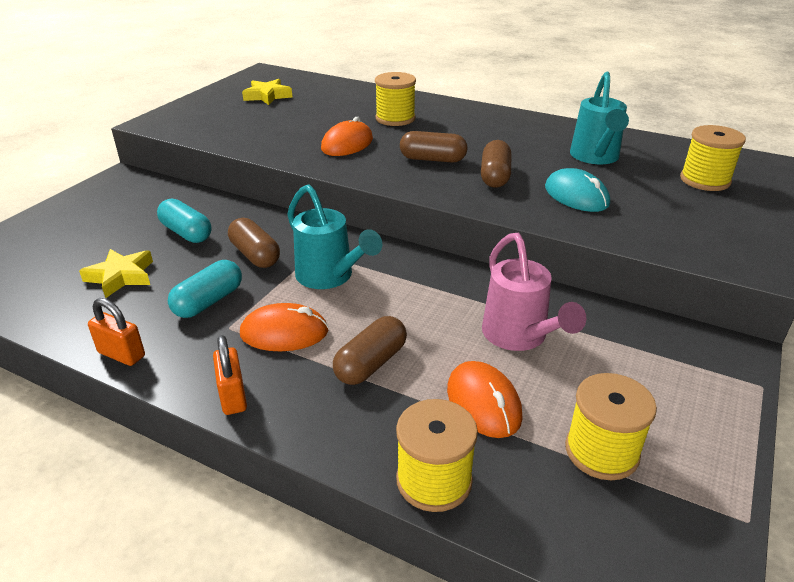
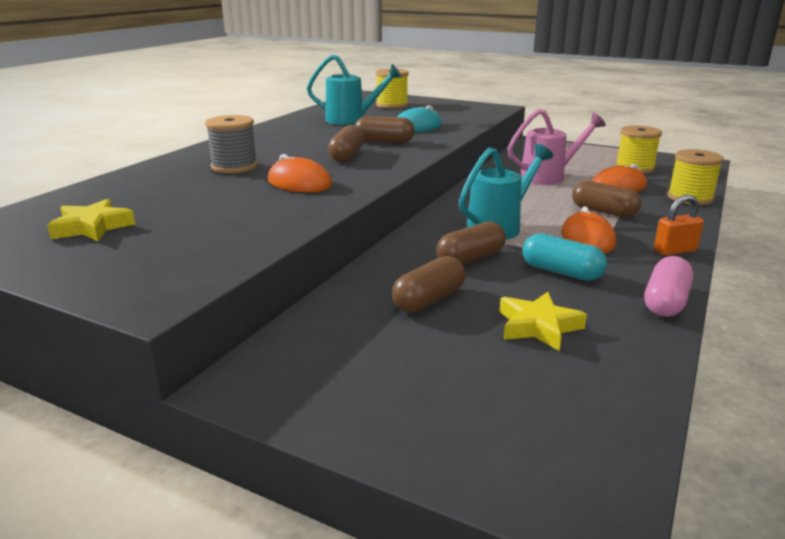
camera: 90 degrees left, 10 degrees down
orange padlock [88,298,145,366] -> pink capsule [645,256,693,317]
turquoise capsule [157,199,212,243] -> brown capsule [392,256,466,313]
yellow spool [375,72,416,126] -> grey spool [205,115,258,173]

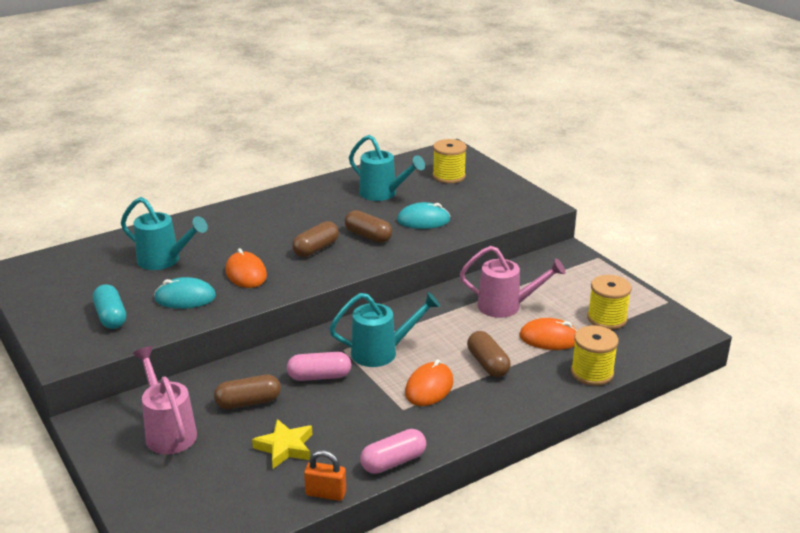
camera: 30 degrees right, 5 degrees up
yellow star [47,199,135,241] -> none
grey spool [205,115,258,173] -> none
brown capsule [437,221,506,264] -> pink capsule [287,352,351,381]
turquoise capsule [523,234,607,281] -> turquoise capsule moved to [93,284,126,329]
orange padlock [654,194,704,255] -> orange padlock moved to [304,450,346,501]
none -> turquoise watering can [121,197,208,270]
none -> pink watering can [133,346,197,454]
none -> turquoise mouse [154,277,216,309]

